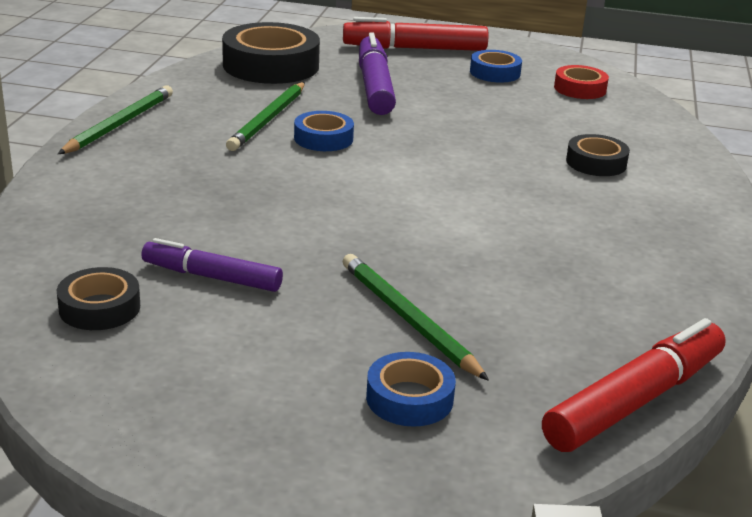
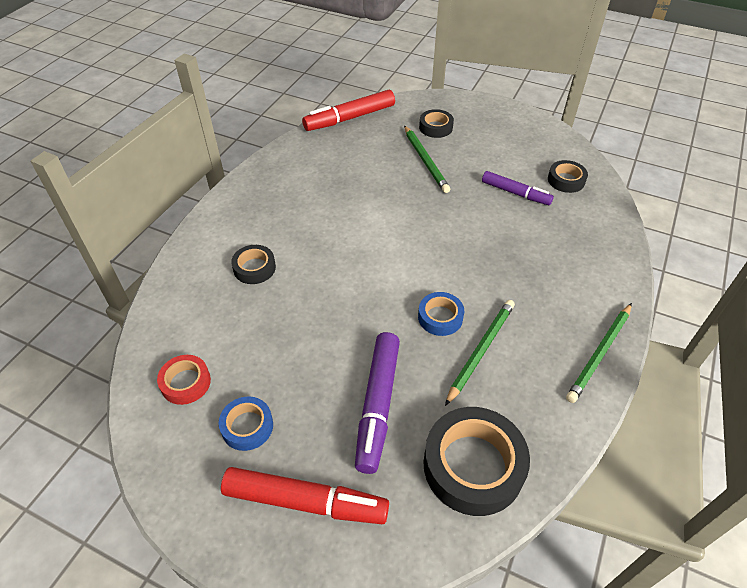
camera: 165 degrees left, 20 degrees up
blue tape [366,352,456,427] -> black tape [419,109,454,138]

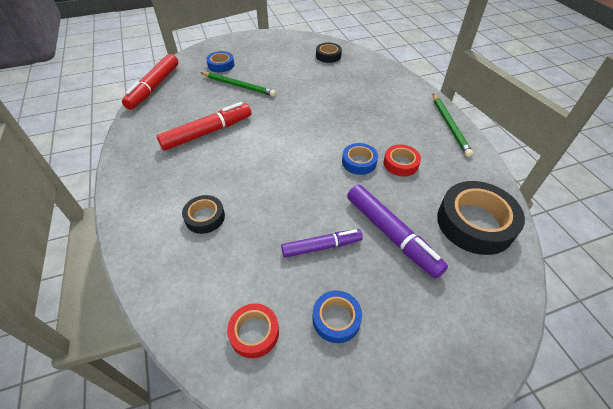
camera: 45 degrees left, 0 degrees up
red marker [221,467,389,524] -> red marker moved to [157,102,251,151]
black tape [419,109,454,138] -> blue tape [206,51,234,72]
green pencil [445,300,515,406] -> red tape [383,144,421,176]
purple marker [482,171,554,205] -> purple marker moved to [281,229,363,258]

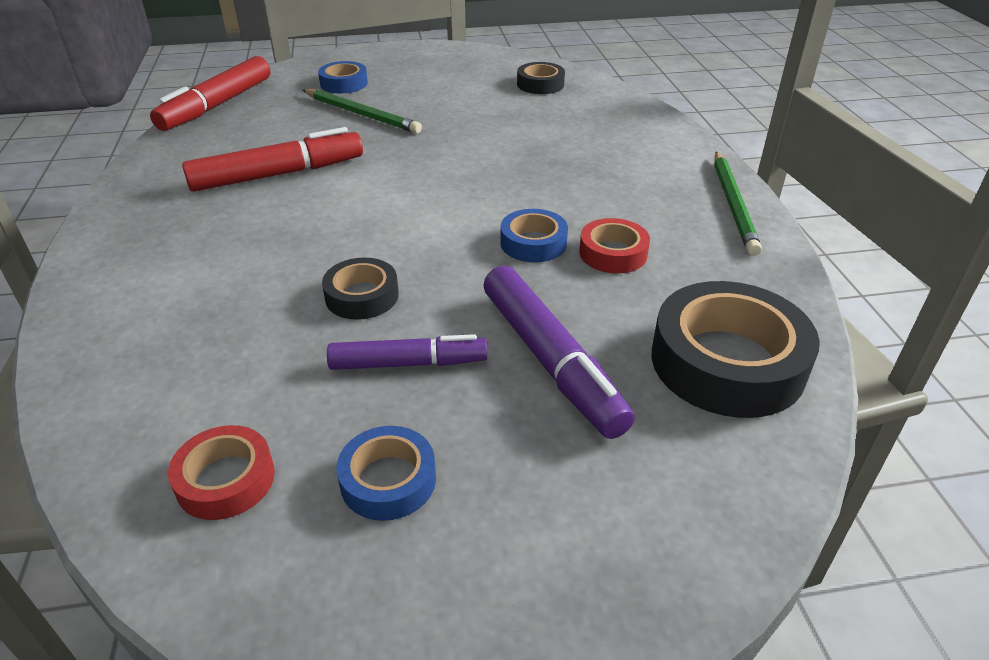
camera: 10 degrees right, 10 degrees down
black tape [182,195,225,234] -> black tape moved to [322,257,399,320]

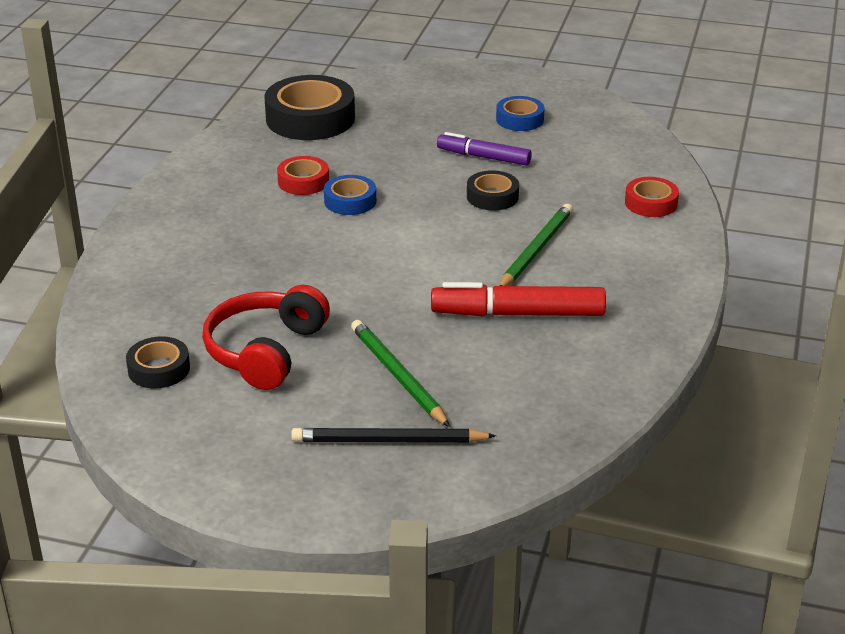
camera: 155 degrees left, 5 degrees down
red marker [150,56,270,131] -> none
red tape [168,425,275,520] -> red tape moved to [625,177,679,217]
blue tape [318,61,368,93] -> black pencil [291,428,496,443]
purple marker [484,266,635,439] -> none
green pencil [714,152,762,256] -> green pencil moved to [499,204,573,286]
none -> red headphones [202,285,330,390]

